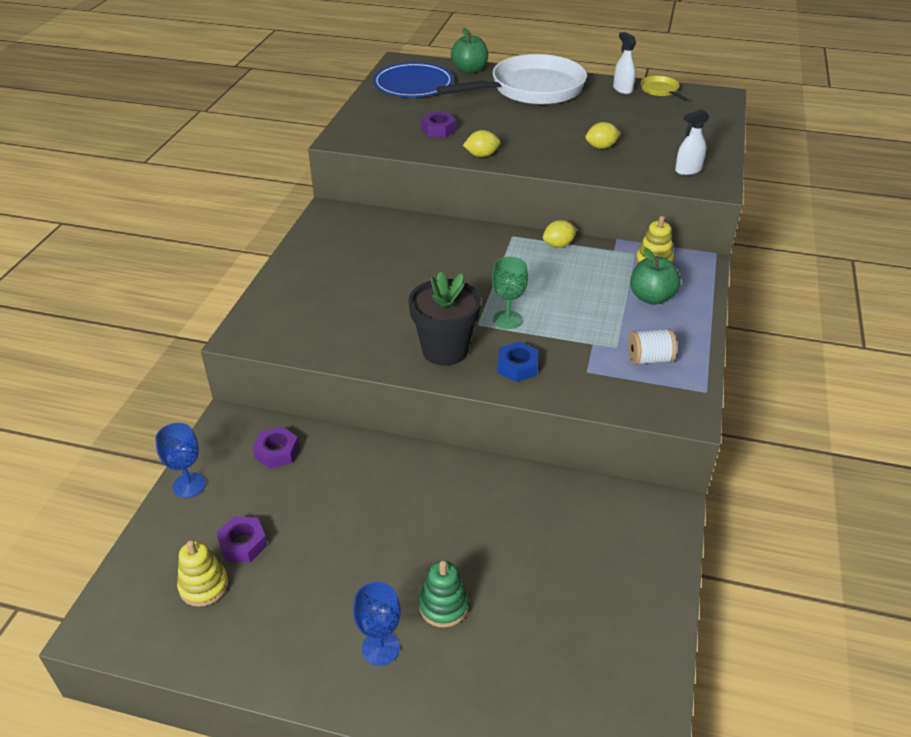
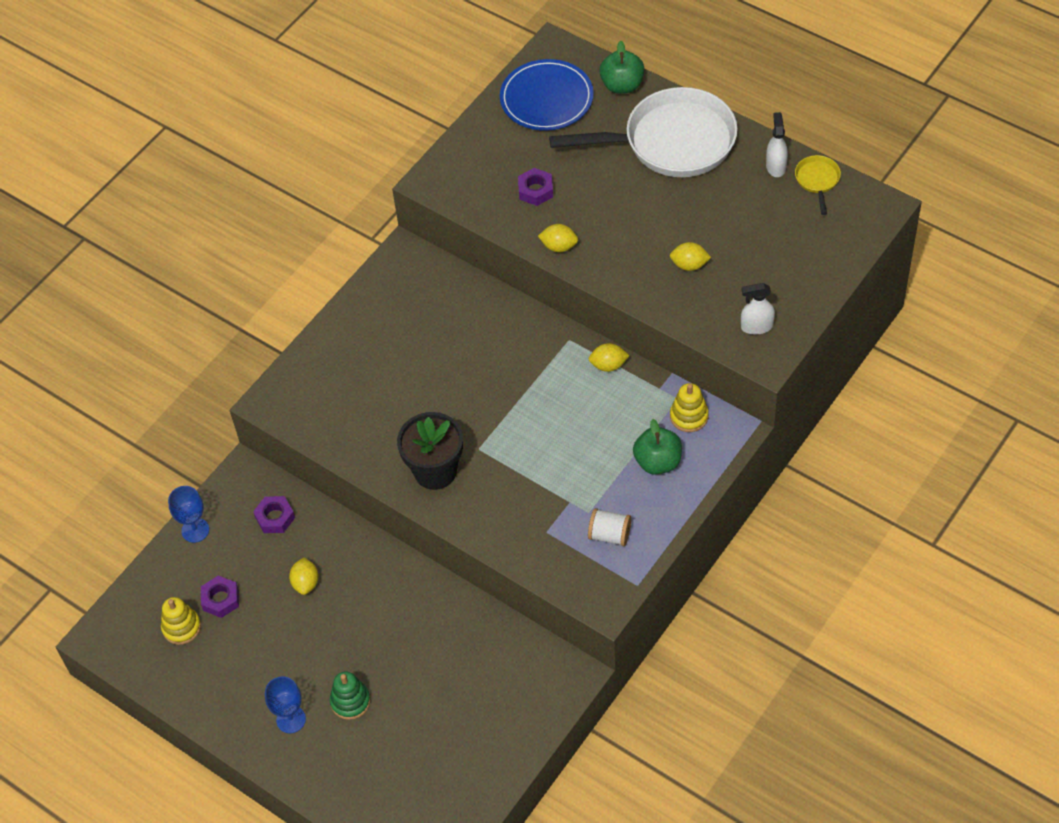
camera: 25 degrees right, 15 degrees up
green goblet [492,257,528,329] -> none
blue nut [497,341,538,382] -> none
none -> yellow lemon [289,557,319,595]

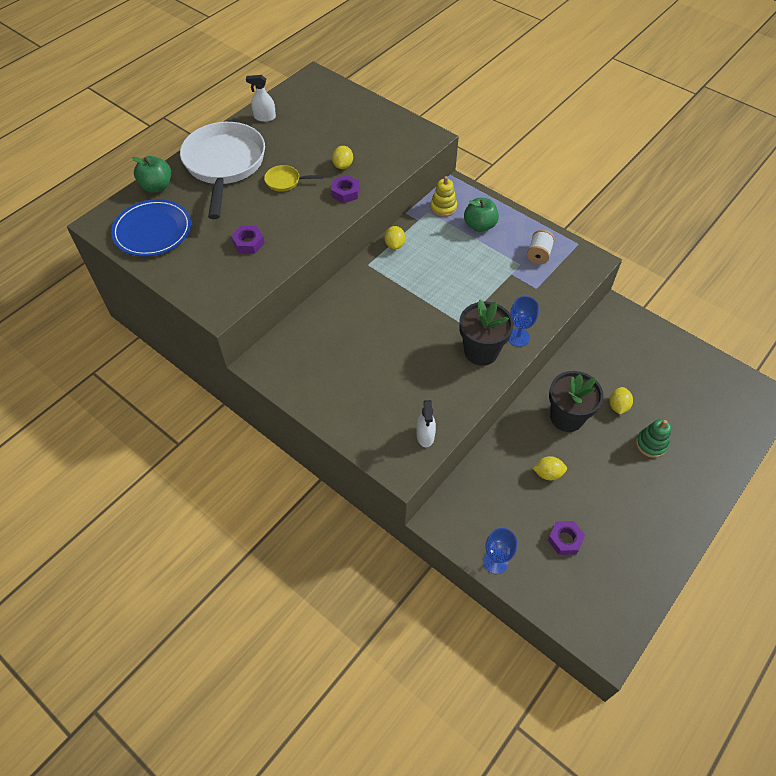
camera: 90 degrees left, 0 degrees up
yellow stacking toy [161,597,201,645] -> none
purple nut [253,496,295,533] -> purple nut moved to [331,175,360,203]
blue goblet [265,676,306,733] -> blue goblet moved to [508,296,539,347]
yellow lemon [538,224,578,252] -> yellow lemon moved to [609,387,633,414]
white spray bottle [741,283,775,335] -> white spray bottle moved to [416,400,436,447]
yellow pan [795,155,841,215] -> yellow pan moved to [264,165,324,192]
none -> black flower pot [549,371,604,432]

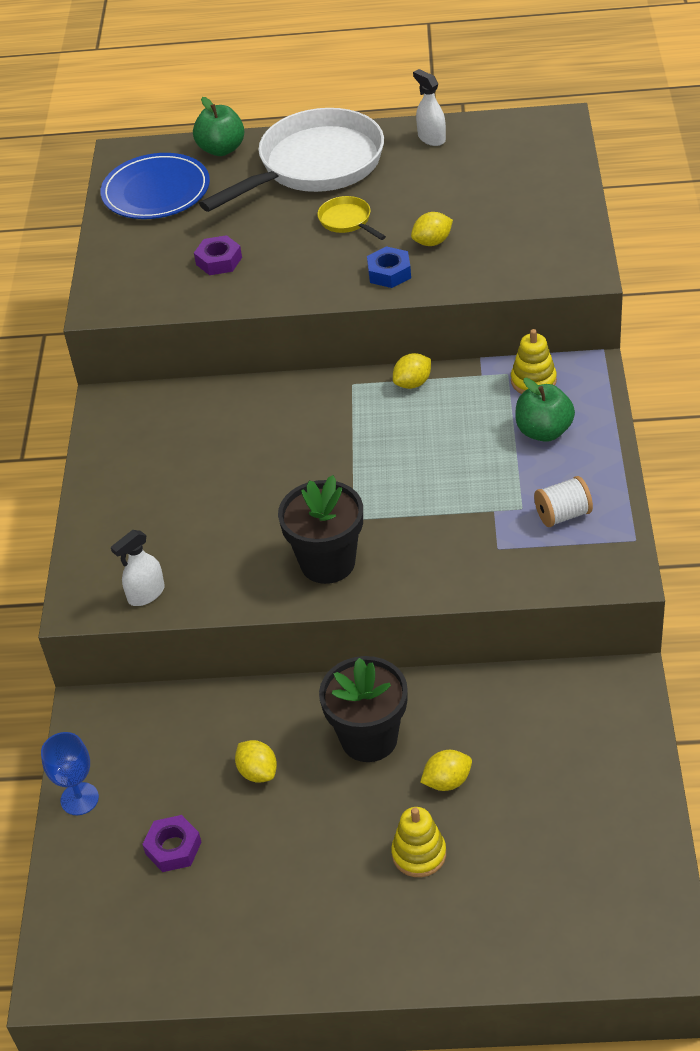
camera: 55 degrees right, 10 degrees down
purple nut [331,175,360,203] -> blue nut [367,246,411,288]
blue goblet [508,296,539,347] -> none
green stacking toy [636,419,671,458] -> yellow stacking toy [391,807,446,877]

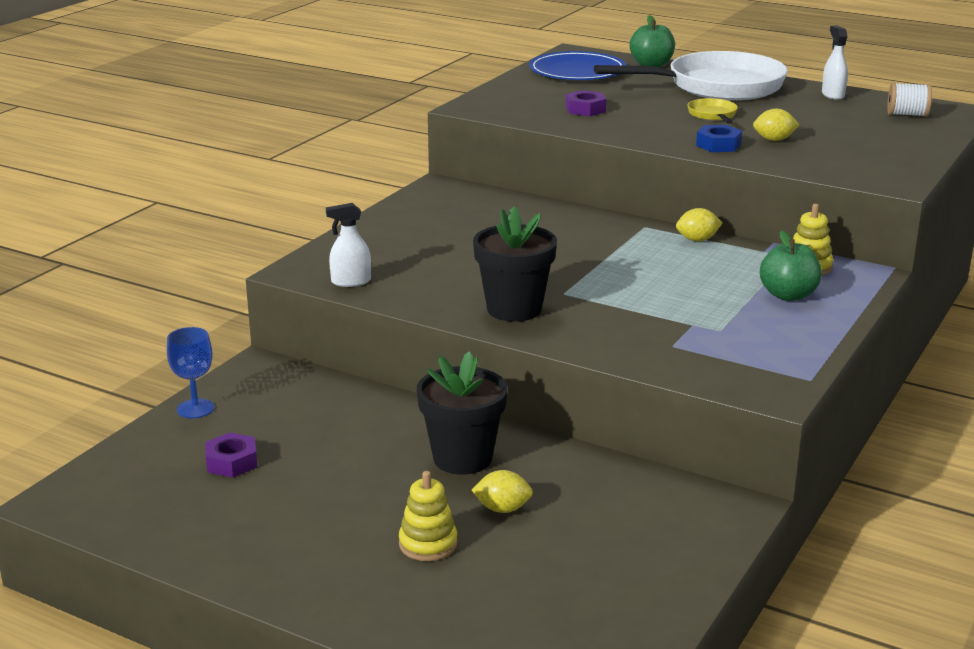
camera: 25 degrees right, 20 degrees down
yellow lemon [235,740,277,783] -> none
white spool [534,476,593,527] -> white spool moved to [887,82,932,117]

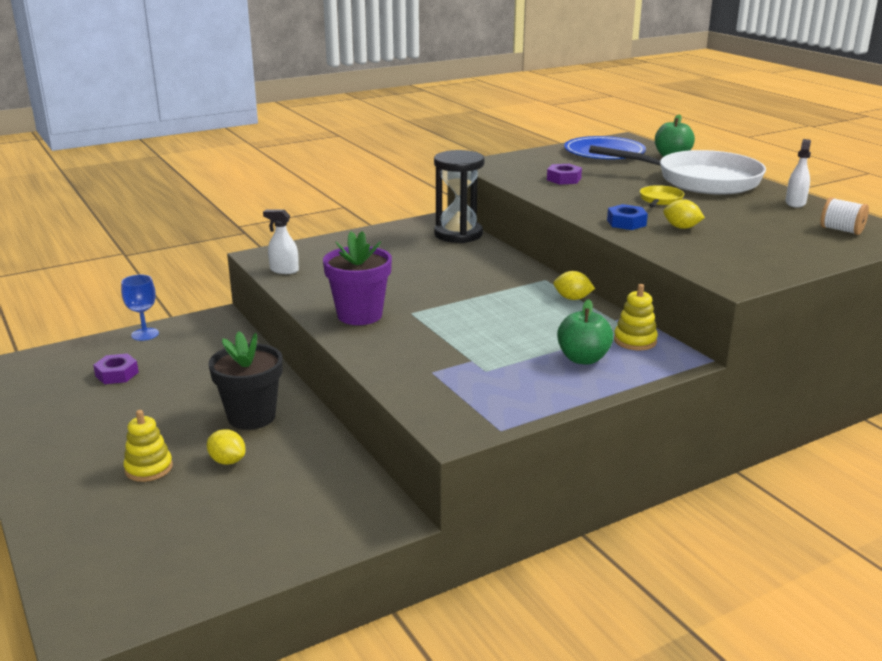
camera: 30 degrees right, 0 degrees up
black flower pot [473,206,557,322] -> purple flower pot [323,231,392,325]
none -> black hourglass [434,150,485,243]

